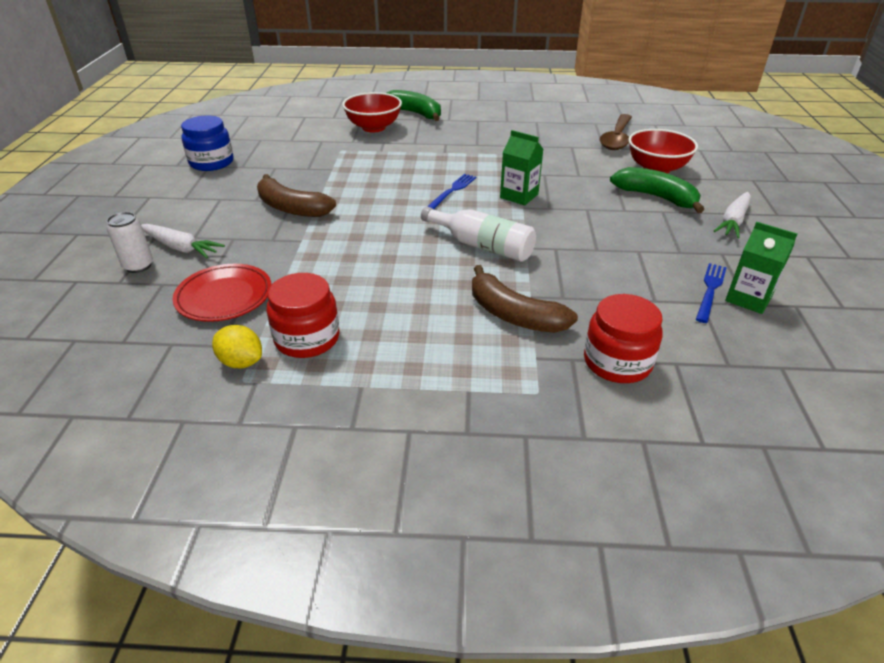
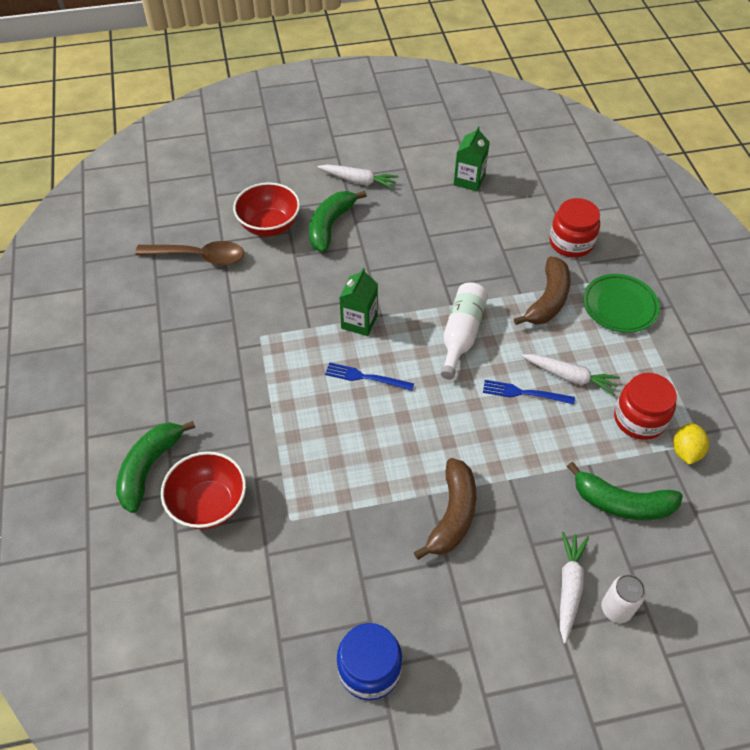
camera: 105 degrees left, 15 degrees up
red plate [172,264,272,322] -> green banana [567,462,683,520]
blue fork [696,263,727,323] -> blue fork moved to [483,380,575,405]
none -> white carrot [522,354,620,395]
none -> green plate [583,274,660,333]

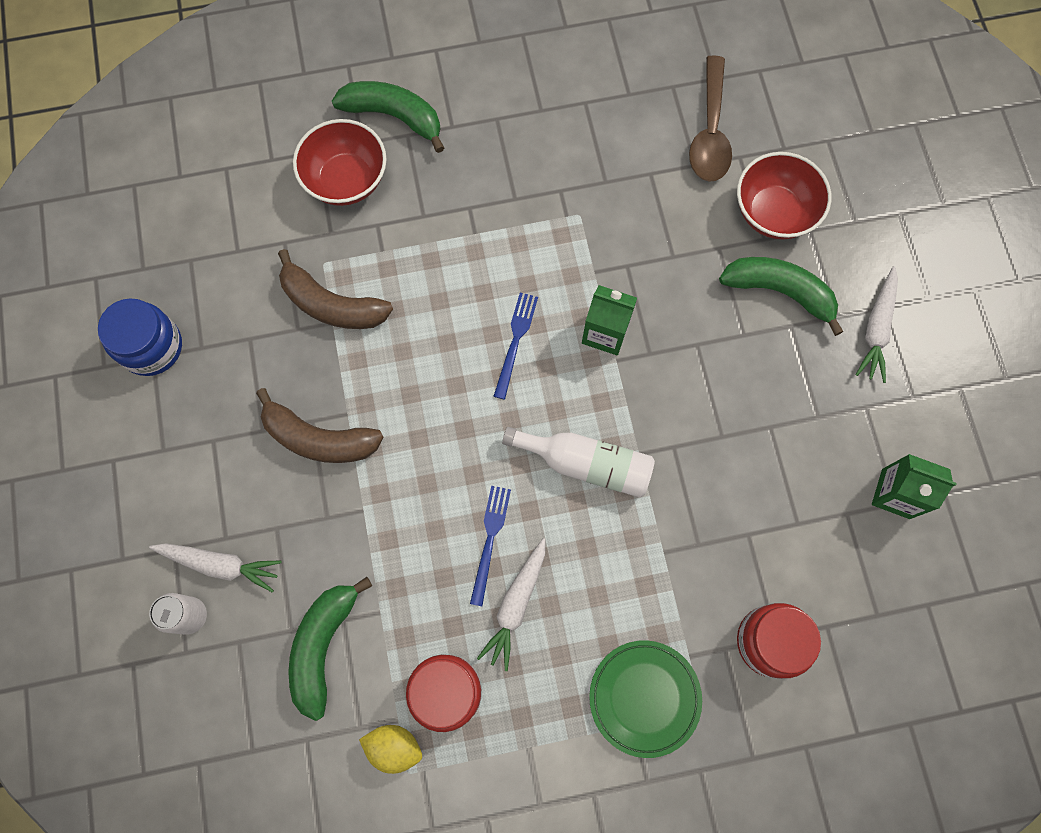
camera: 90 degrees right, 20 degrees up
brown banana [514,256,571,325] -> brown banana moved to [278,249,393,329]

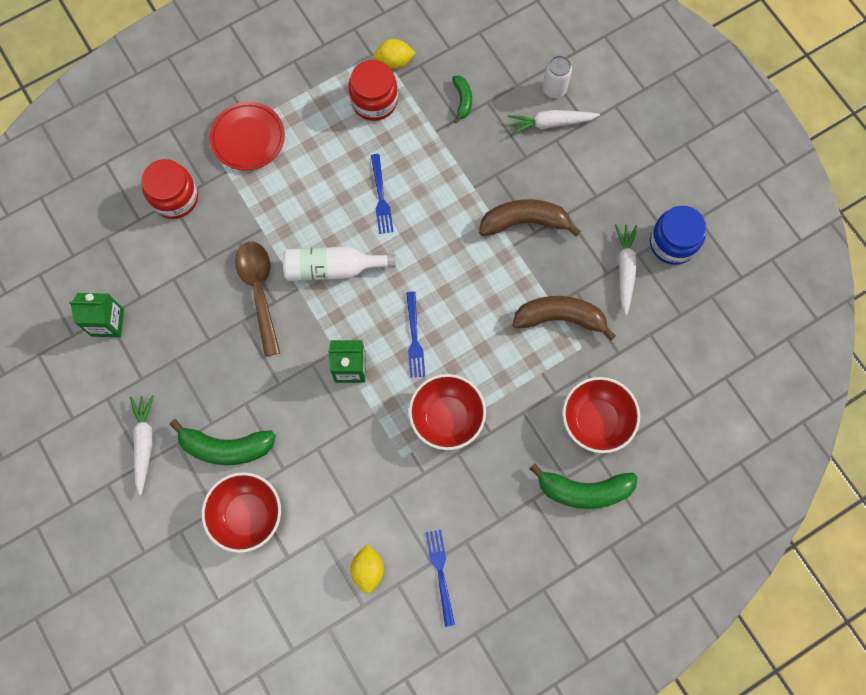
camera: 160 degrees right, 0 degrees up
green banana [288,577,372,721] -> green banana [452,76,472,123], size x0.54
white carrot [477,538,545,671] -> white carrot moved to [615,224,638,315]
green plate [589,640,702,758] -> red plate [210,102,285,171]
brown spoon [689,55,732,182] -> brown spoon moved to [235,242,280,356]
none -> yellow lemon [350,544,384,594]
none -> red bowl [409,374,486,450]
none -> blue fork [426,530,455,627]

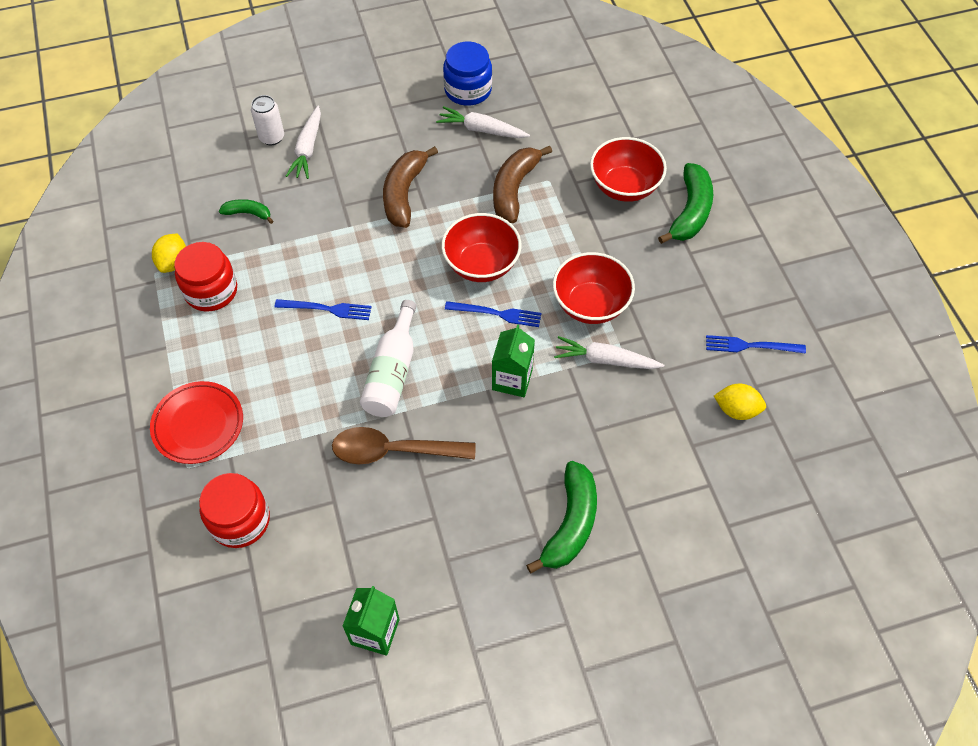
camera: 75 degrees left, 15 degrees down
white carrot [130,395,154,495] -> white carrot moved to [554,336,664,369]
red bowl [202,472,281,553] -> red bowl moved to [441,213,522,282]

